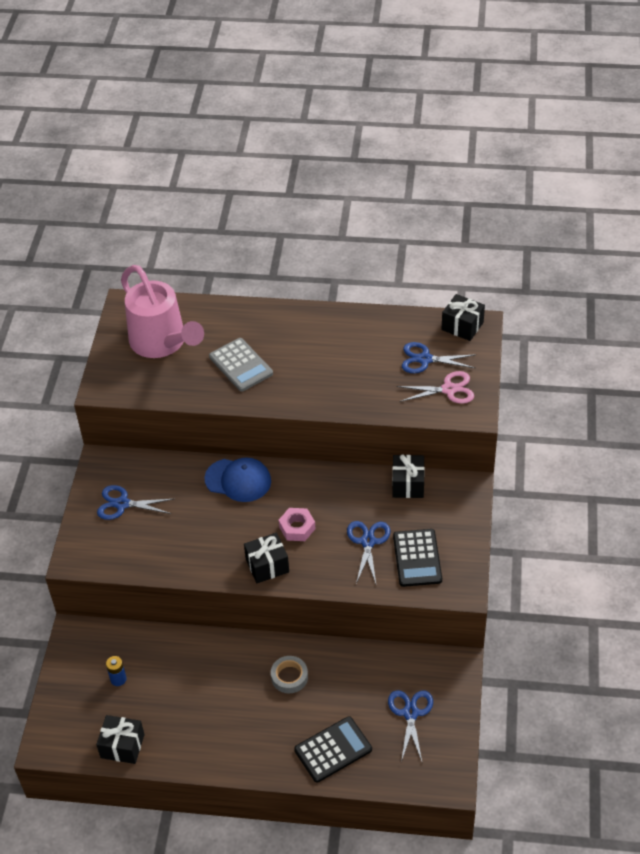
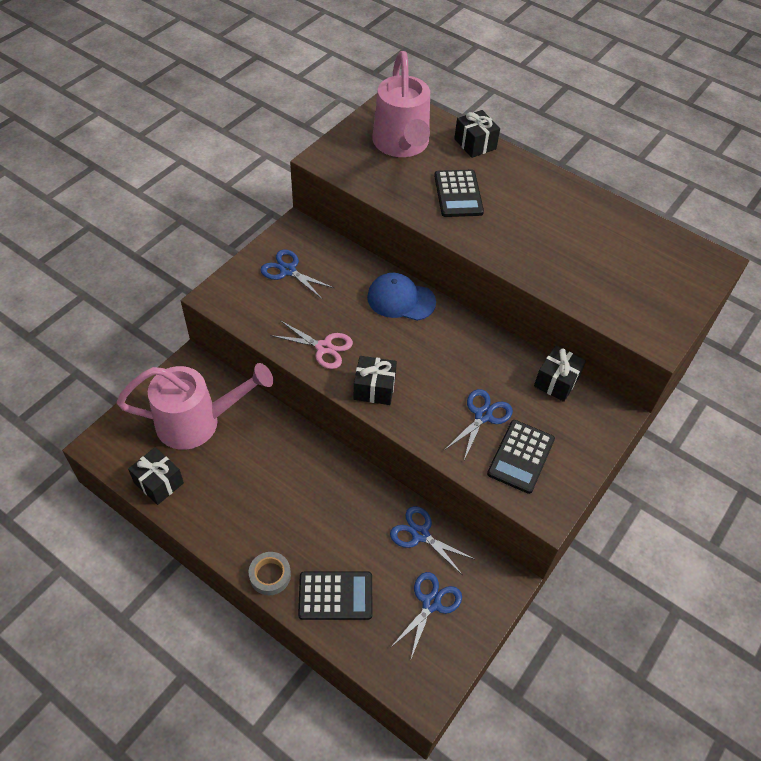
camera: 25 degrees right, 5 degrees up
blue battery [106,656,127,686] -> pink watering can [117,363,273,450]
blue cap [204,458,271,502] -> blue cap turned 150 degrees clockwise [367,273,436,321]
grey calculator [209,338,273,392] -> black calculator [434,170,484,217]
grey tape [271,656,308,693] -> grey tape moved to [249,552,291,595]
pink nut [279,508,315,541] -> none
pink scissors [397,371,474,404] -> pink scissors moved to [271,320,353,369]
blue scissors [402,342,475,373] -> blue scissors moved to [390,506,474,575]
black gift [441,294,485,341] -> black gift moved to [454,110,500,158]

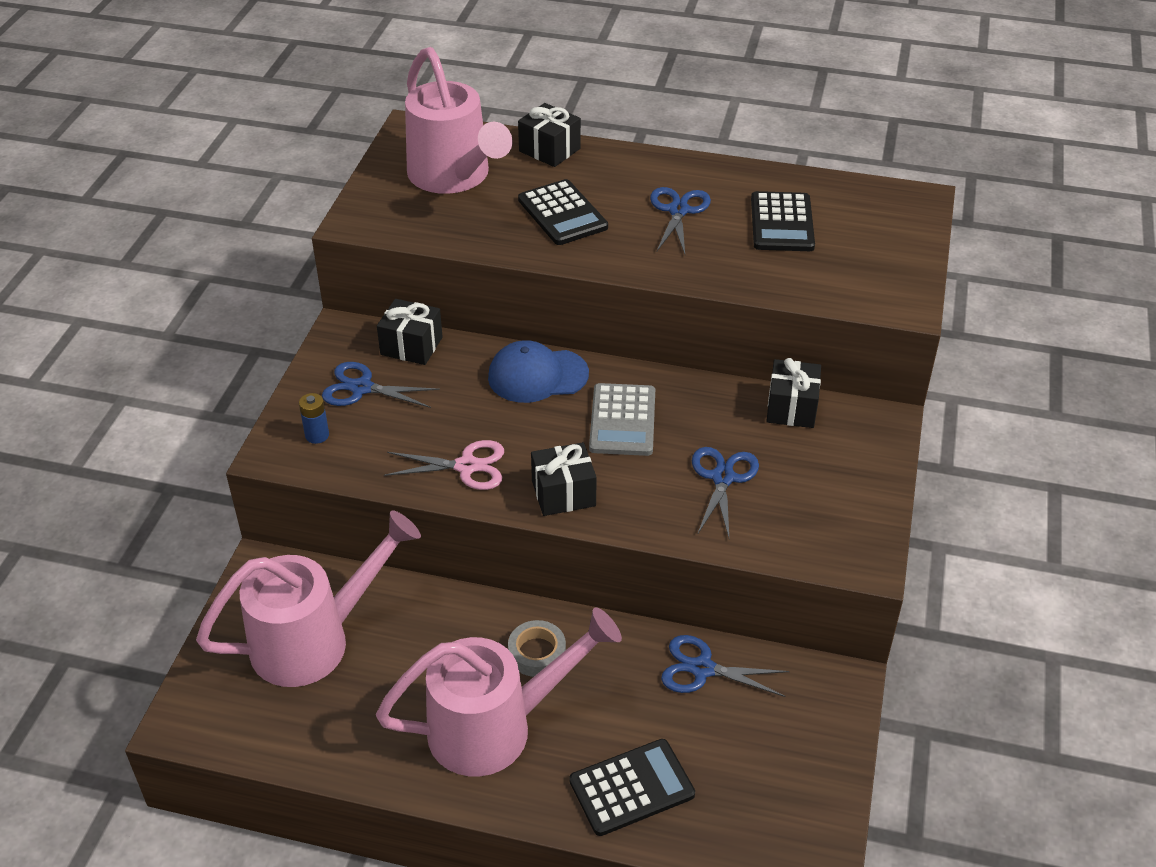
camera: 20 degrees left, 10 degrees down
black gift [128,447,184,505] -> black gift moved to [377,299,443,365]
grey tape [249,552,291,595] -> grey tape moved to [508,620,566,677]
blue scissors [390,572,462,658] -> blue scissors moved to [650,187,711,254]
black calculator [487,420,555,494] -> black calculator moved to [751,191,815,251]
none -> blue battery [299,393,329,444]
none -> pink watering can [376,607,622,776]
none -> grey calculator [589,383,655,456]

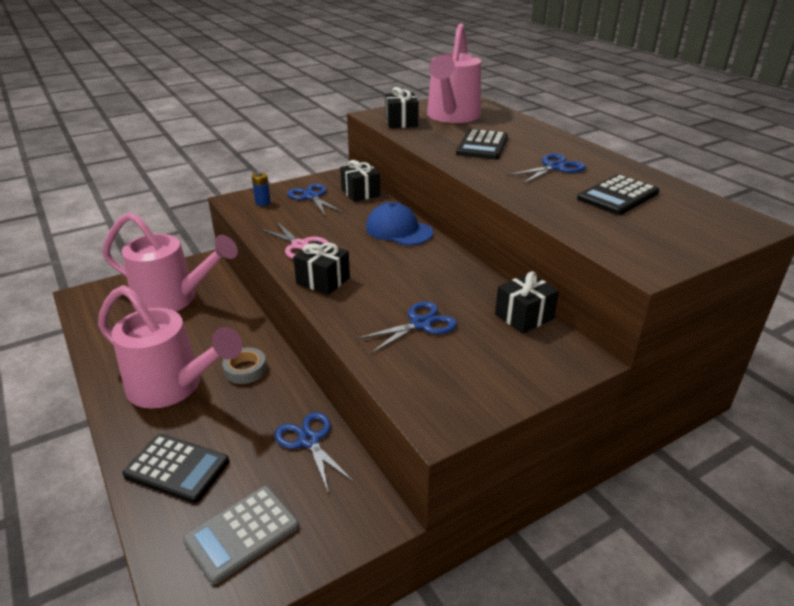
camera: 45 degrees right, 10 degrees down
black gift [518,103,581,167] -> black gift moved to [385,87,419,128]
grey calculator [589,383,655,456] -> grey calculator moved to [183,486,299,584]

